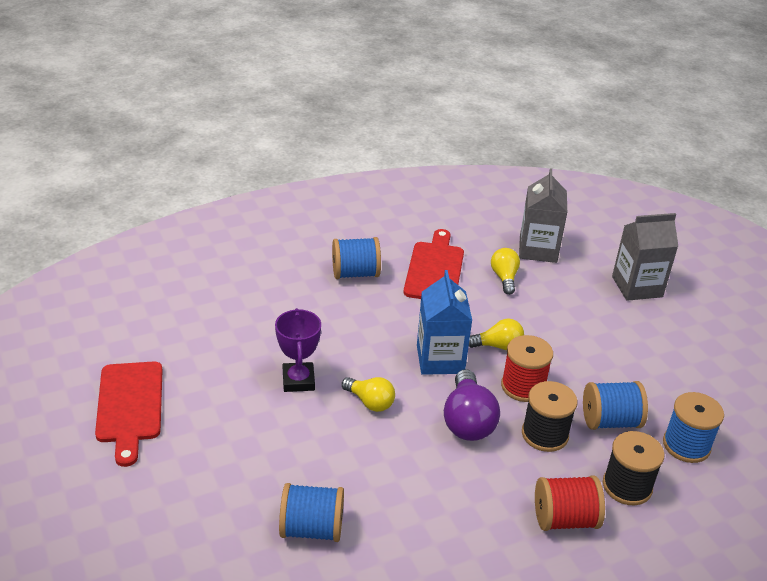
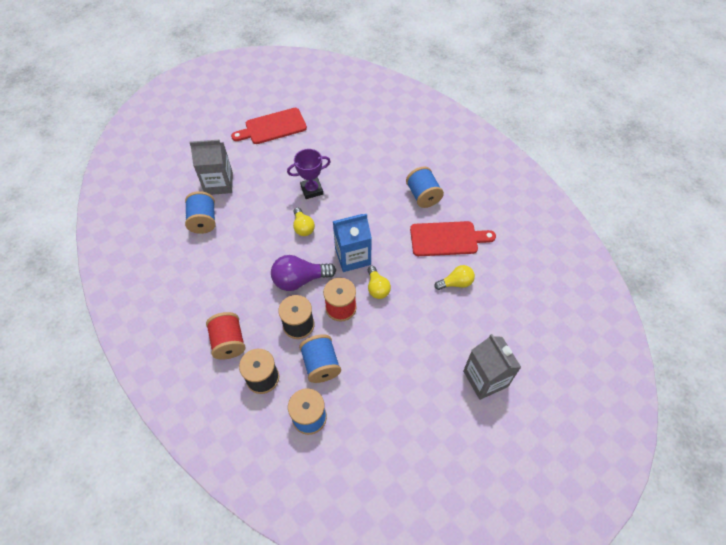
camera: 80 degrees right, 20 degrees up
yellow light bulb [342,377,395,412] -> yellow light bulb turned 45 degrees counterclockwise [293,207,315,236]
grey carton [519,168,567,263] -> grey carton moved to [189,140,233,195]

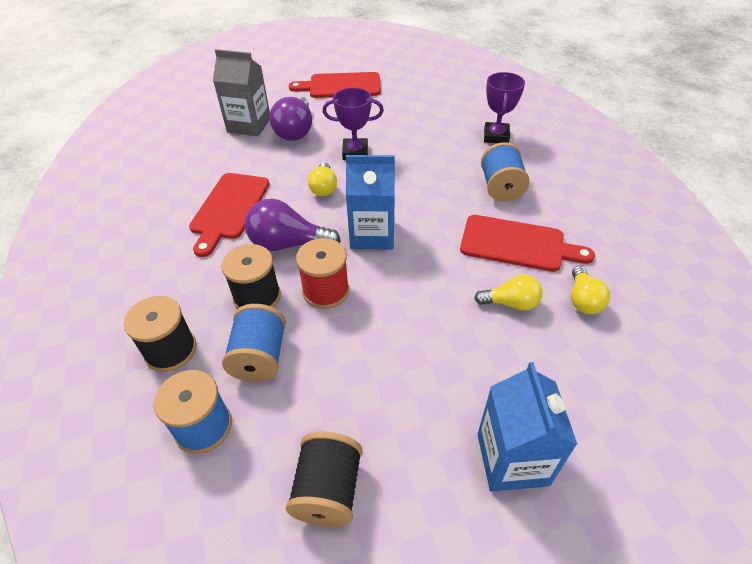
camera: 20 degrees right, 10 degrees down
blue spool [185,191,216,234] -> none
red spool [206,312,246,360] -> none
yellow light bulb [368,266,391,299] -> yellow light bulb moved to [571,266,610,314]
grey carton [463,334,521,400] -> blue carton [477,362,578,492]
none -> red cutting board [189,173,269,257]
none -> purple light bulb [270,96,312,141]
none -> black spool [286,432,363,527]
none -> purple trophy [484,72,525,143]

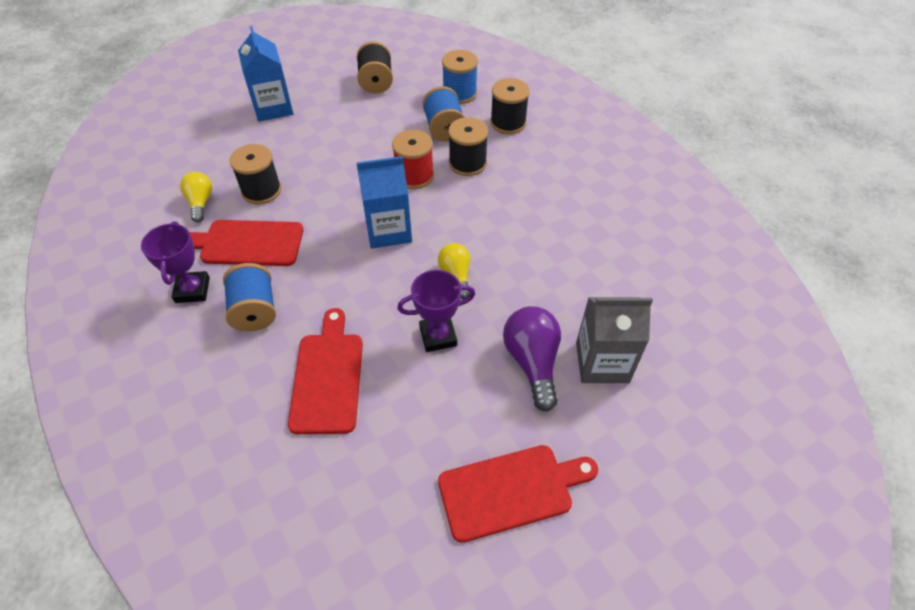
camera: 165 degrees right, 5 degrees up
red cutting board [189,173,269,257] -> red cutting board moved to [288,308,363,434]
purple light bulb [245,199,341,251] -> none
yellow light bulb [474,274,543,311] -> black spool [230,144,282,204]
purple trophy [484,72,525,143] -> purple trophy moved to [141,221,210,303]

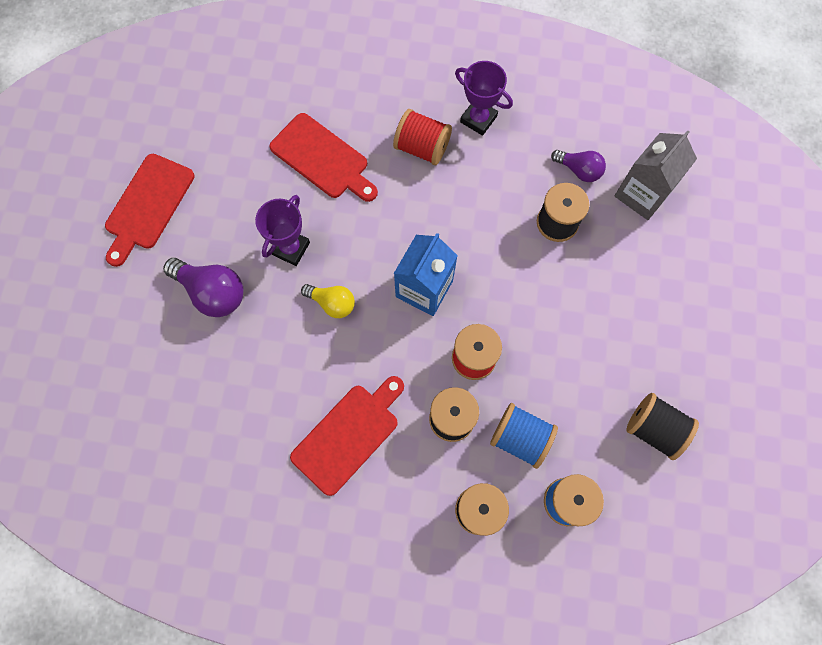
camera: 130 degrees right, 20 degrees up
yellow light bulb [180,172,212,222] -> purple light bulb [551,150,606,182]
red cutting board [189,220,303,266] -> red cutting board moved to [290,376,404,496]
blue spool [223,263,276,332] -> red spool [393,109,452,165]
blue carton [238,26,293,122] -> none
grey carton [576,297,653,383] -> grey carton moved to [614,130,697,220]

